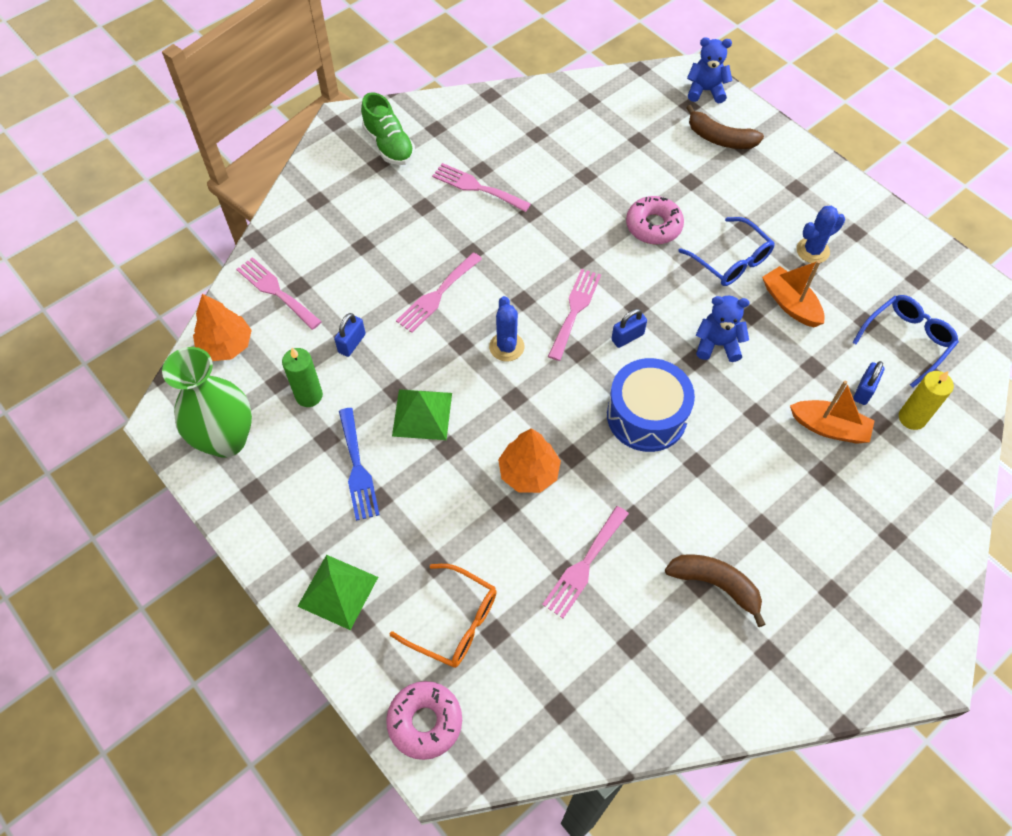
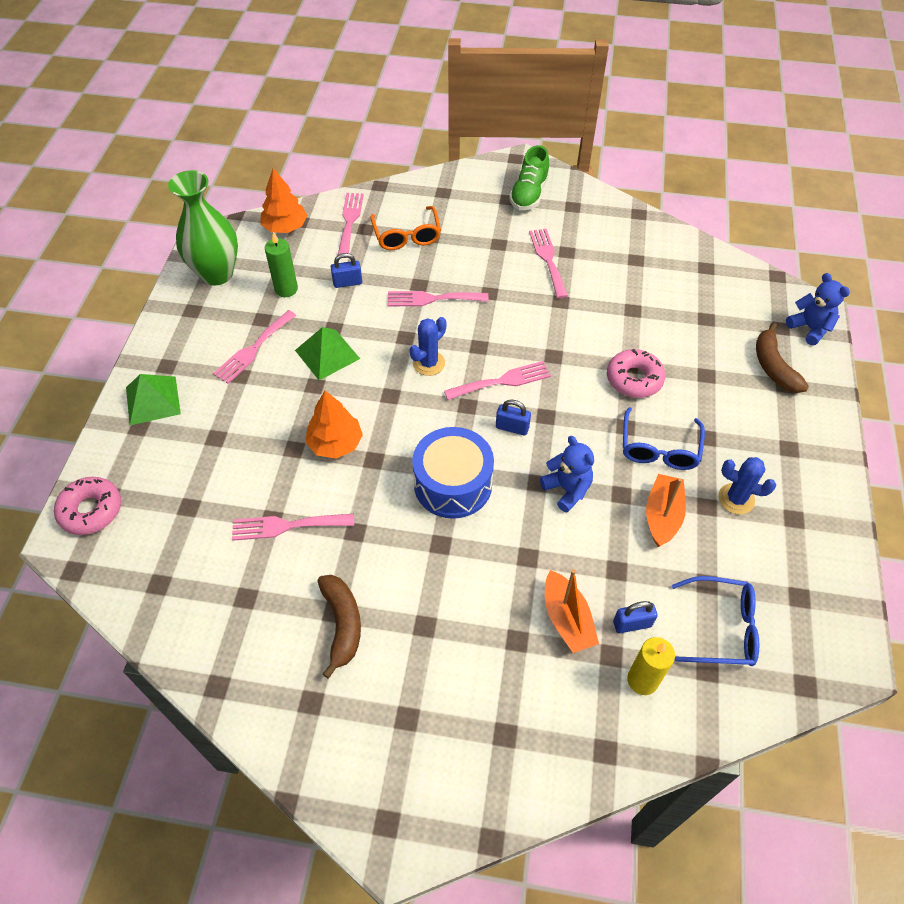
camera: 50 degrees right, 5 degrees down
blue fork [339,408,380,521] -> pink fork [213,310,297,384]
orange glasses [389,564,497,668] -> orange glasses moved to [370,206,441,250]

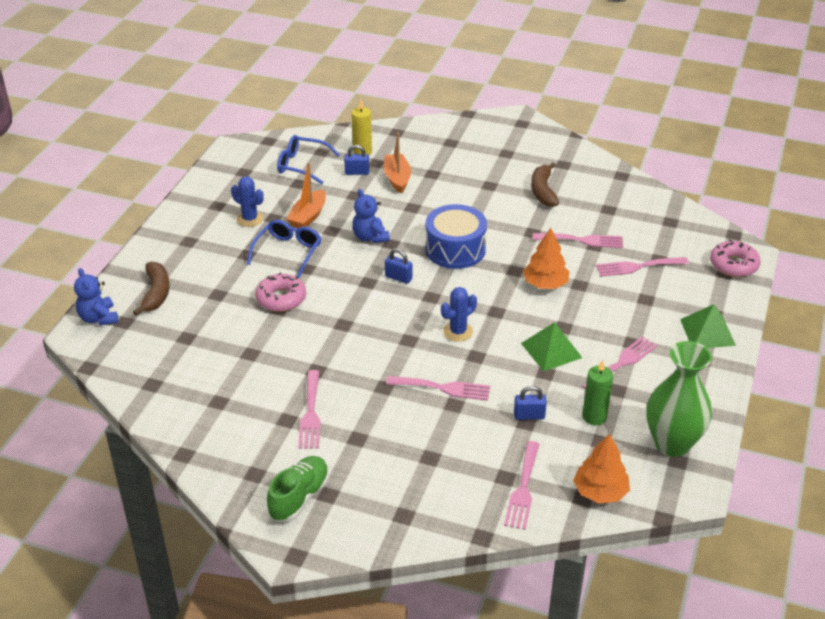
camera: 170 degrees left, 15 degrees down
orange glasses [370,206,441,250] -> none
pink fork [444,361,551,400] -> pink fork moved to [596,257,689,277]

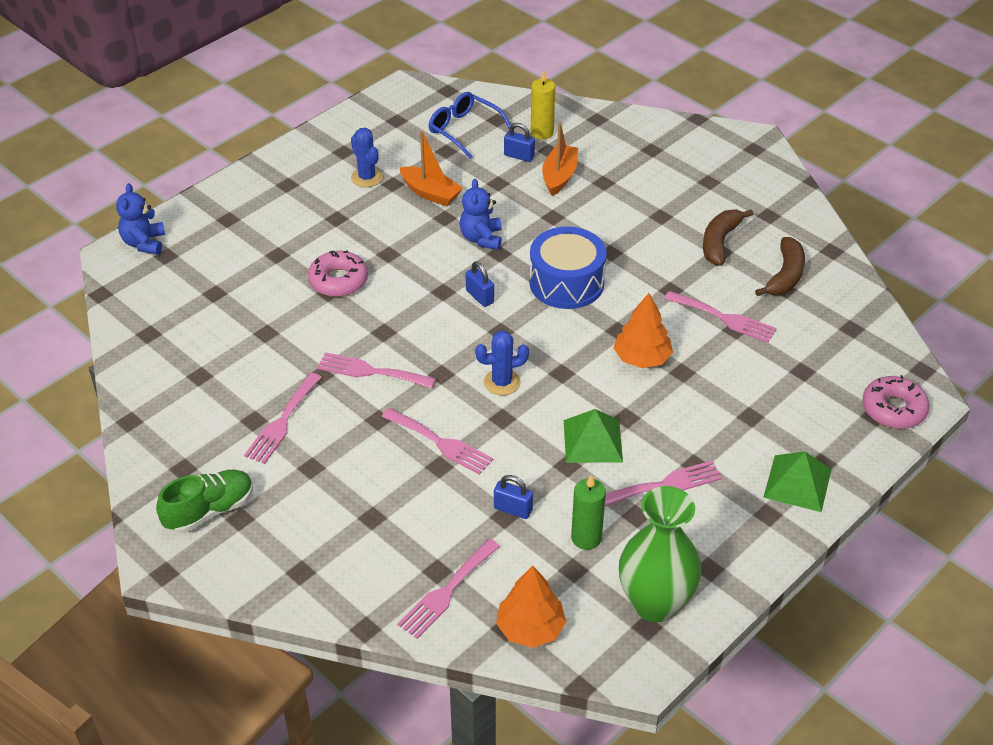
camera: 25 degrees right, 5 degrees up
brown banana [133,261,170,316] -> brown banana moved to [755,237,805,296]
blue glasses [247,220,321,278] -> none
orange boat [286,162,326,228] -> orange boat turned 105 degrees counterclockwise [399,131,463,206]
pink fork [596,257,689,277] -> pink fork moved to [317,352,436,388]

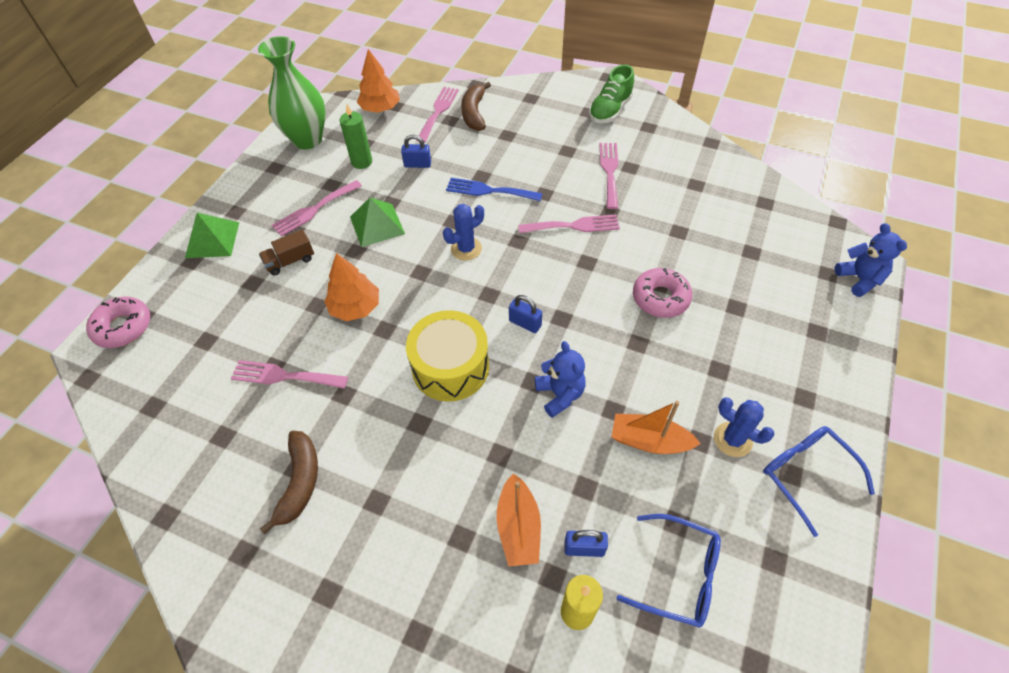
camera: 160 degrees right, 10 degrees up
pink fork [381,408,493,475] -> blue fork [446,178,542,201]
blue drum [529,226,607,309] -> yellow drum [406,310,489,402]
brown banana [755,237,805,296] -> brown banana moved to [461,82,491,131]
none -> brown truck [259,230,314,275]
none -> blue glasses [763,426,875,537]

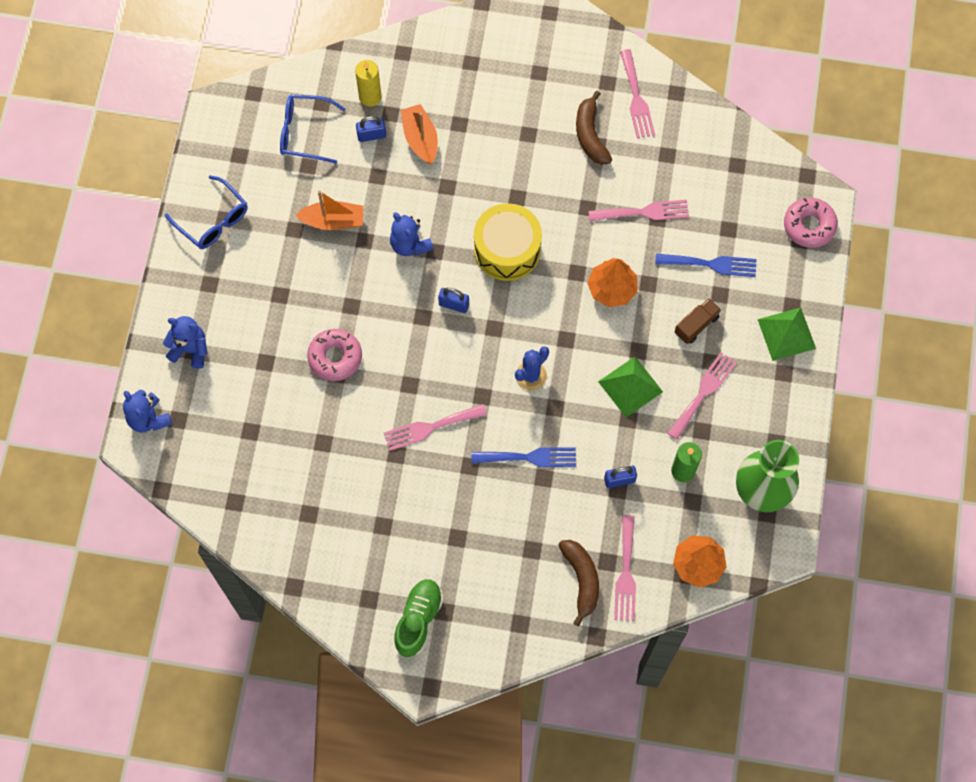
camera: 165 degrees right, 15 degrees up
pink fork [599,143,619,209] -> pink fork moved to [620,49,655,138]
blue cactus [714,397,774,457] -> none
none -> blue teddy bear [163,316,208,369]
none -> blue fork [655,254,757,277]

